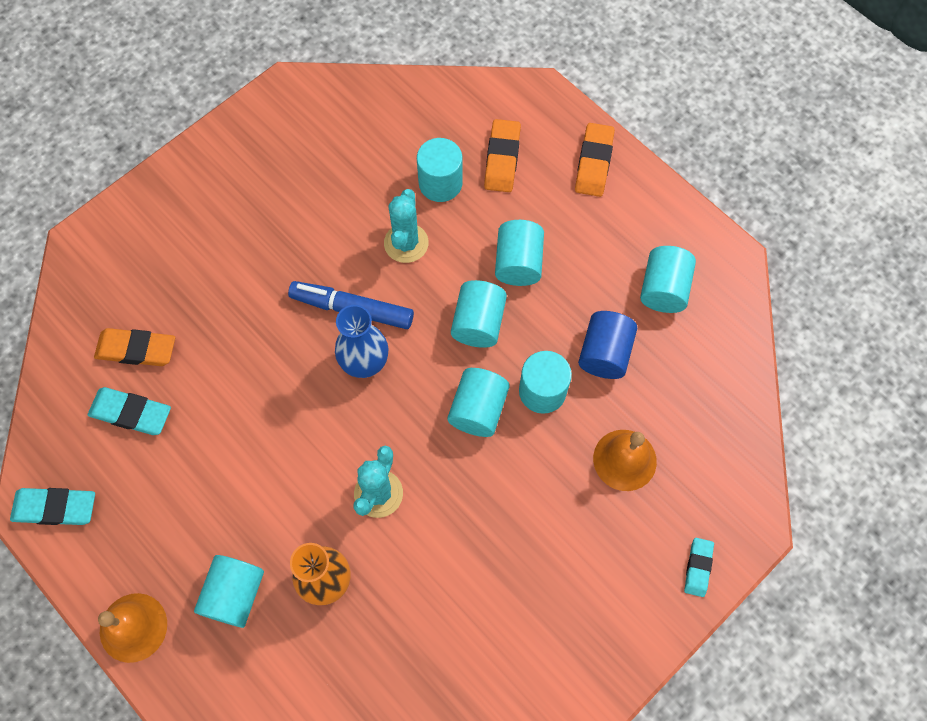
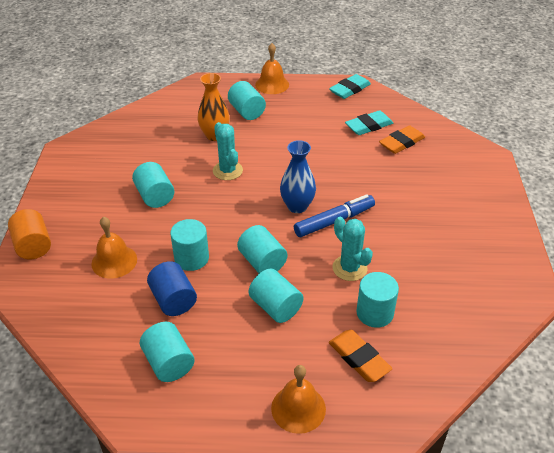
camera: 135 degrees right, 25 degrees down
turquoise cylinder [447,368,510,437] -> turquoise cylinder moved to [132,162,174,208]
orange eraser [575,123,615,197] -> orange bell [271,365,326,434]
turquoise eraser [684,538,714,597] -> orange cylinder [8,209,51,259]

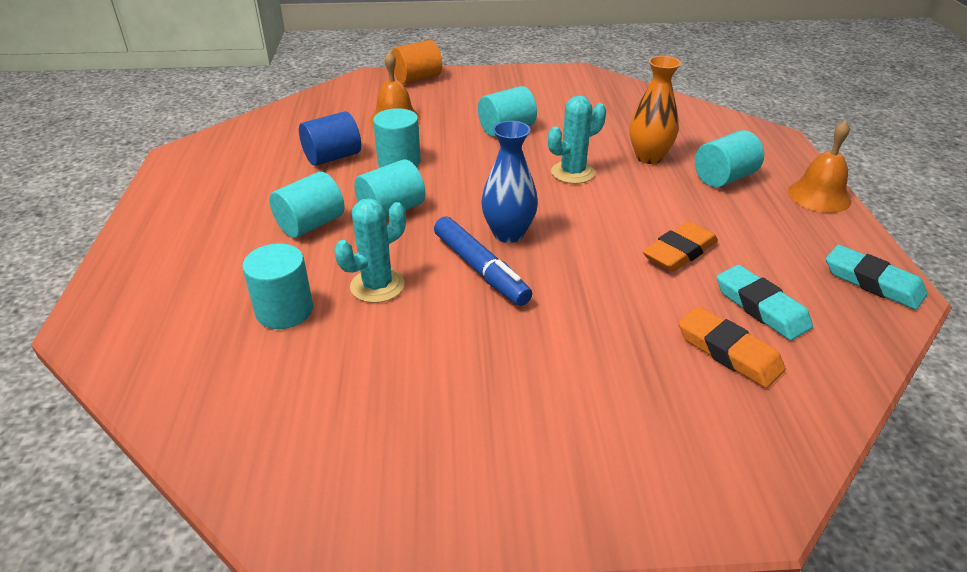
camera: 85 degrees right, 5 degrees down
turquoise cylinder [140,322,195,382] -> none
orange bell [271,365,326,434] -> none
orange eraser [329,330,392,382] -> orange eraser moved to [642,221,718,272]

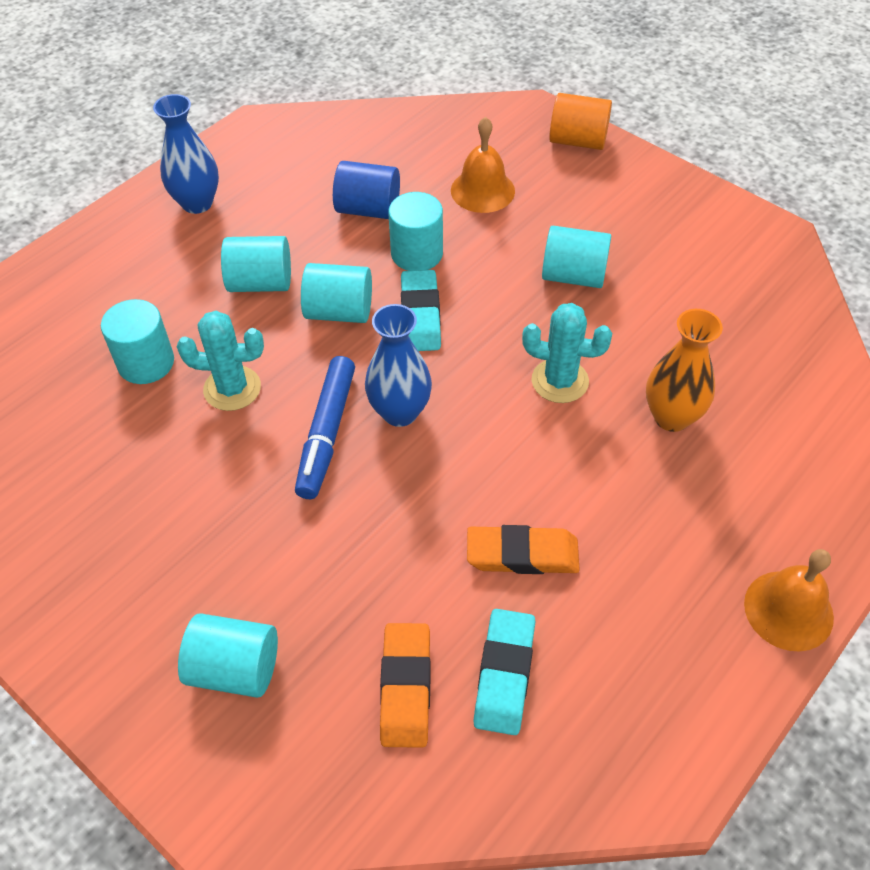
camera: 45 degrees right, 15 degrees up
turquoise cylinder [695,130,764,188] -> turquoise cylinder moved to [178,613,278,698]
turquoise eraser [826,245,927,310] -> turquoise eraser moved to [401,270,441,351]
none -> blue vase [153,94,219,214]

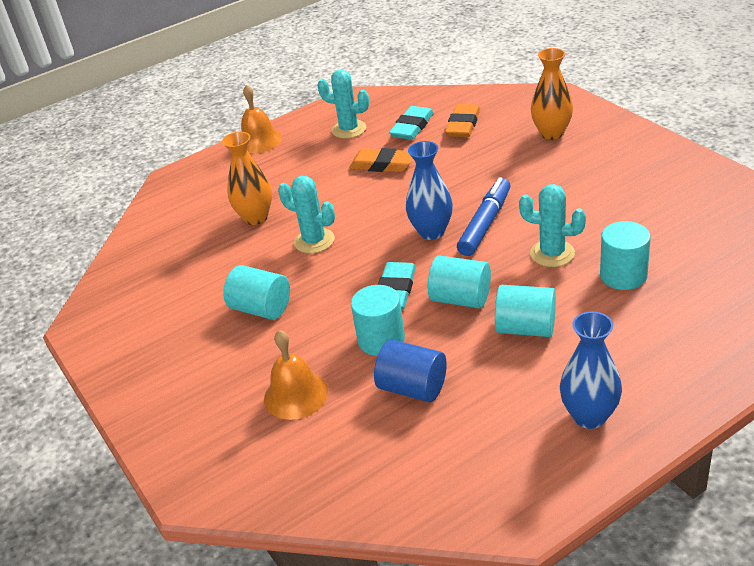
camera: 160 degrees left, 15 degrees down
turquoise cylinder [178,613,278,698] -> orange vase [531,48,573,140]
orange cylinder [549,93,612,150] -> none
none -> turquoise cactus [317,69,369,139]

